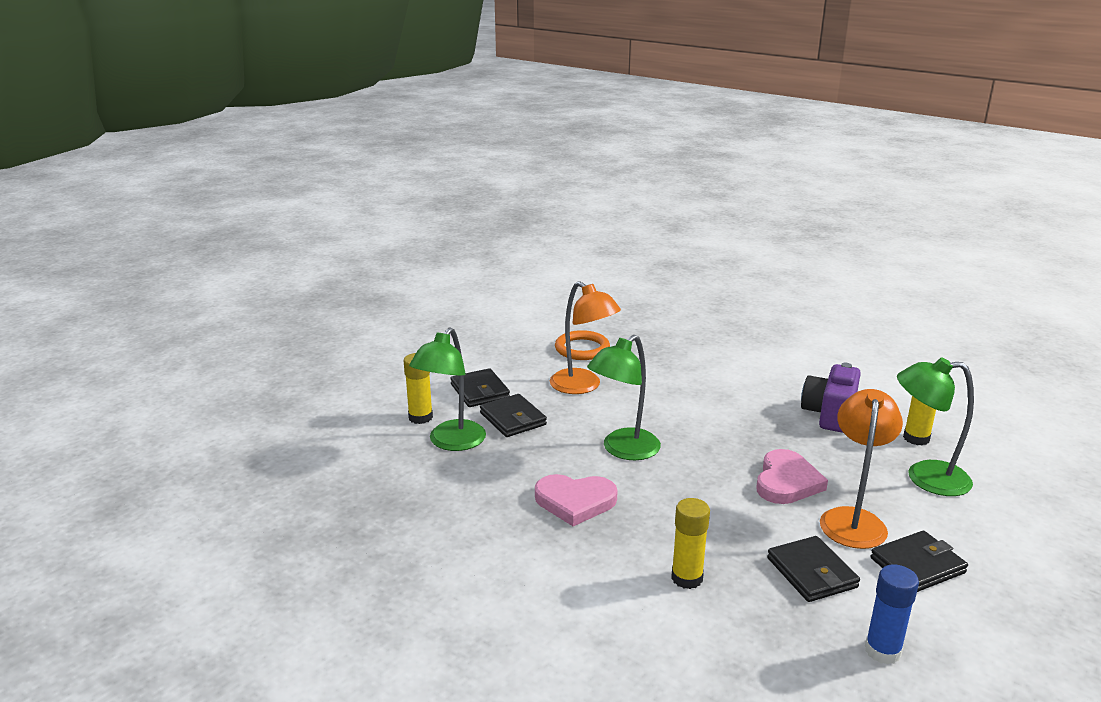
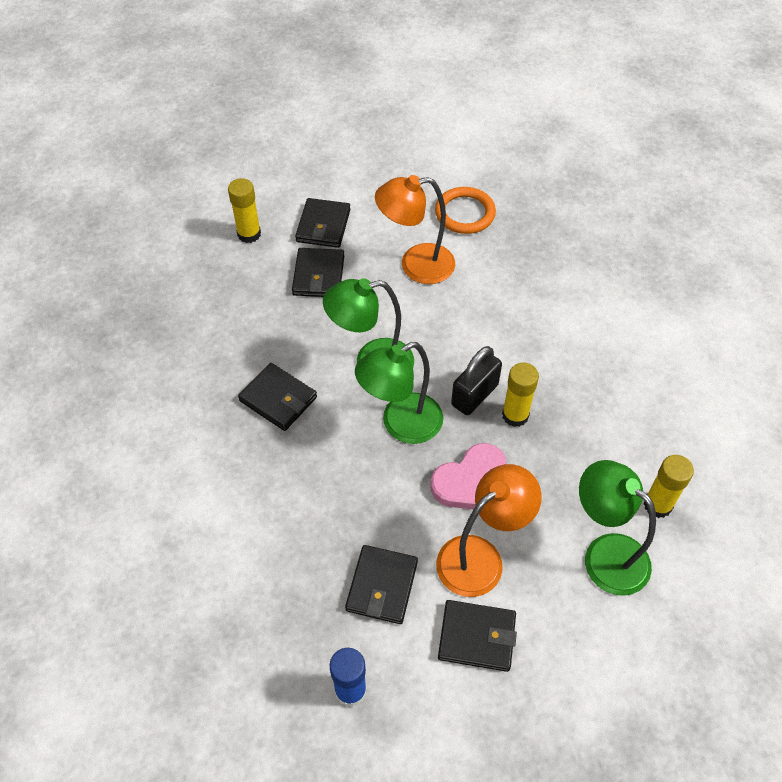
camera: 35 degrees right, 30 degrees up
green lamp [409,327,486,451] -> green lamp moved to [355,342,443,444]
pink heart [535,474,618,526] -> black wallet [238,363,317,431]
orange lamp [550,281,621,394] -> orange lamp turned 90 degrees clockwise [375,175,455,284]
yellow glue stick [671,498,710,589] -> yellow glue stick moved to [502,362,539,427]
purple camera [801,363,861,433] -> none
none -> black padlock [451,346,502,415]

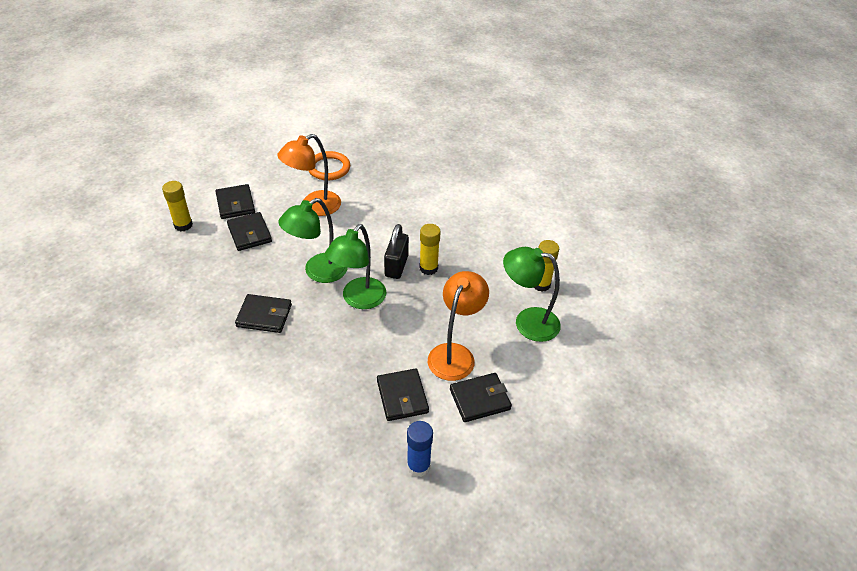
camera: 30 degrees left, 10 degrees down
pink heart [431,443,506,509] -> none

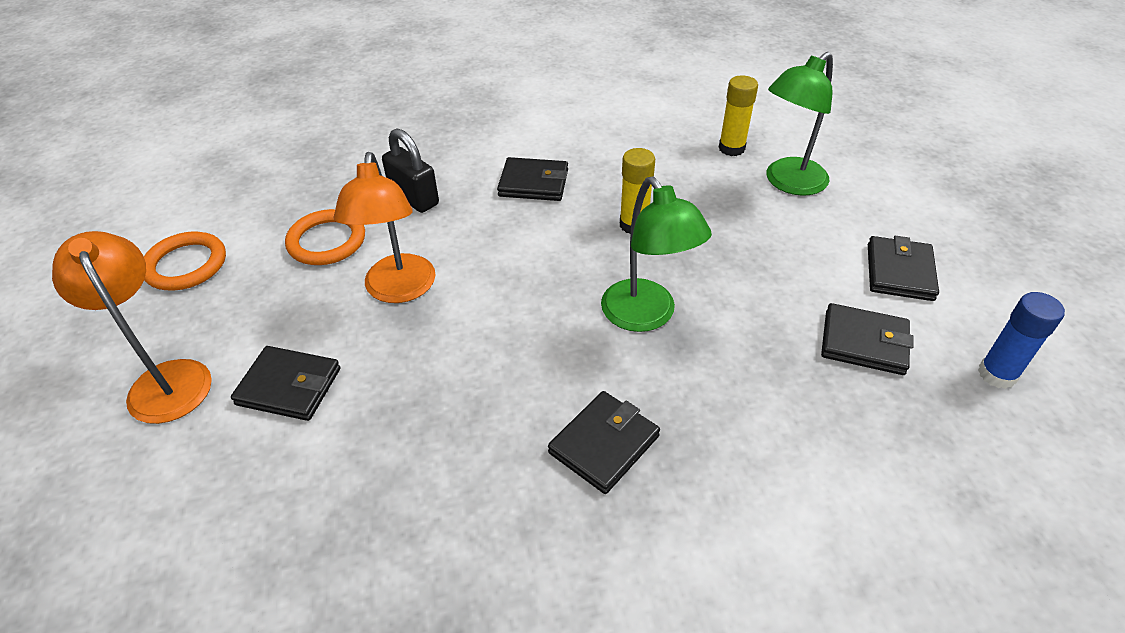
camera: 55 degrees left, 0 degrees up
yellow glue stick [162,181,193,231] -> none
black wallet [227,212,272,251] -> black wallet moved to [497,157,568,201]
green lamp [278,198,348,283] -> none
black padlock [384,224,409,279] -> black padlock moved to [382,128,439,213]
orange lamp [428,271,489,381] -> orange lamp moved to [52,231,212,424]
none -> orange ring [144,232,226,290]

